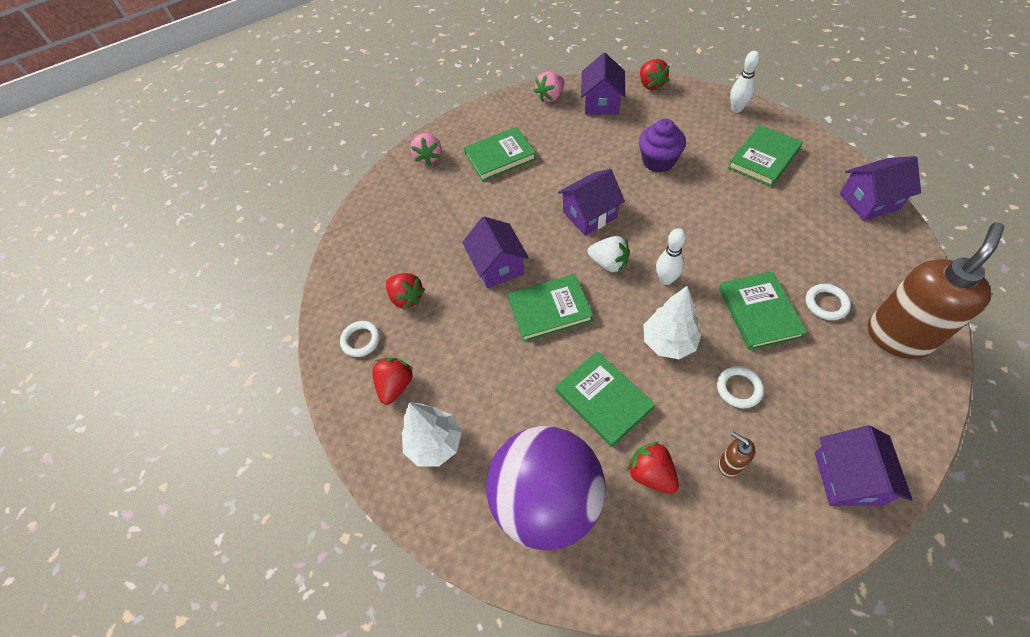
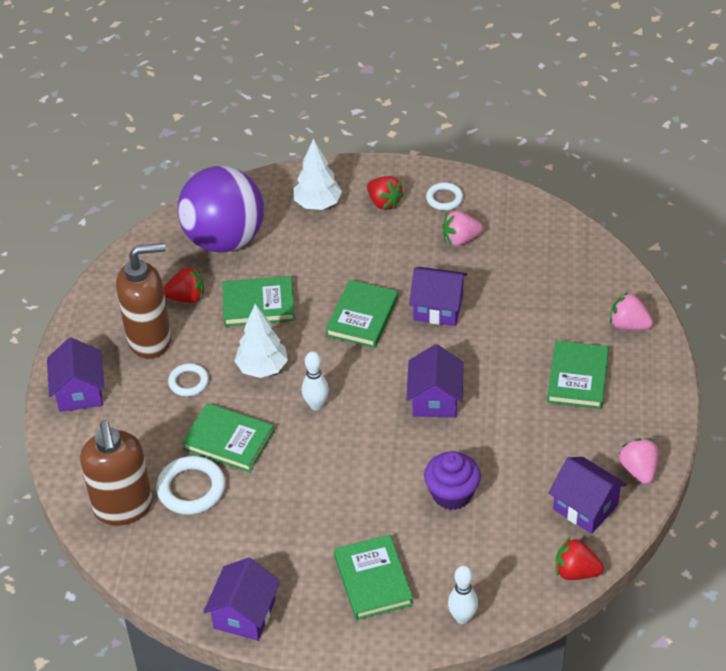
camera: 120 degrees right, 10 degrees down
red strawberry [386,273,425,310] -> pink strawberry [442,211,483,246]
white strawberry [587,236,630,273] -> none
brown soap dispenser [718,432,755,477] -> brown soap dispenser [116,243,171,359], size x2.31
white ring [805,284,851,320] -> white ring [156,456,226,515], size x1.62
purple house [815,426,913,506] -> purple house turned 45 degrees clockwise [47,338,104,412]

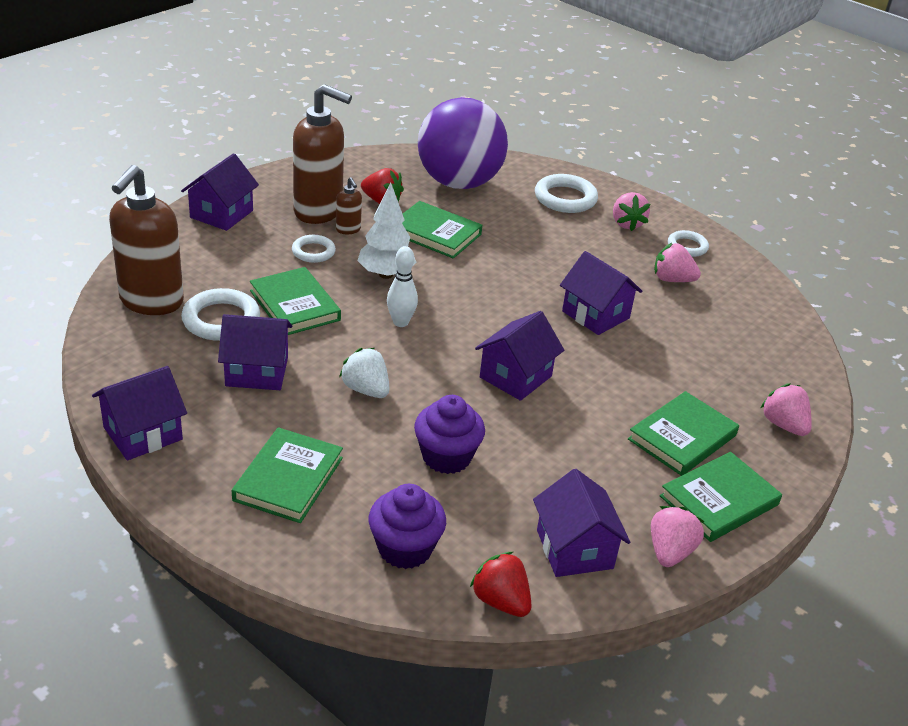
camera: 30 degrees right, 10 degrees down
white tree [294,138,342,210] -> white ring [535,174,598,213]
green book [325,280,398,348] -> green book moved to [660,452,782,542]
red strawberry [367,176,404,210] -> pink strawberry [613,192,650,231]
white bowling pin [448,566,478,624] -> none
none -> purple house [218,314,292,390]
none -> brown soap dispenser [336,177,362,234]
none -> white strawberry [339,348,389,398]
none -> purple cupcake [369,484,446,569]

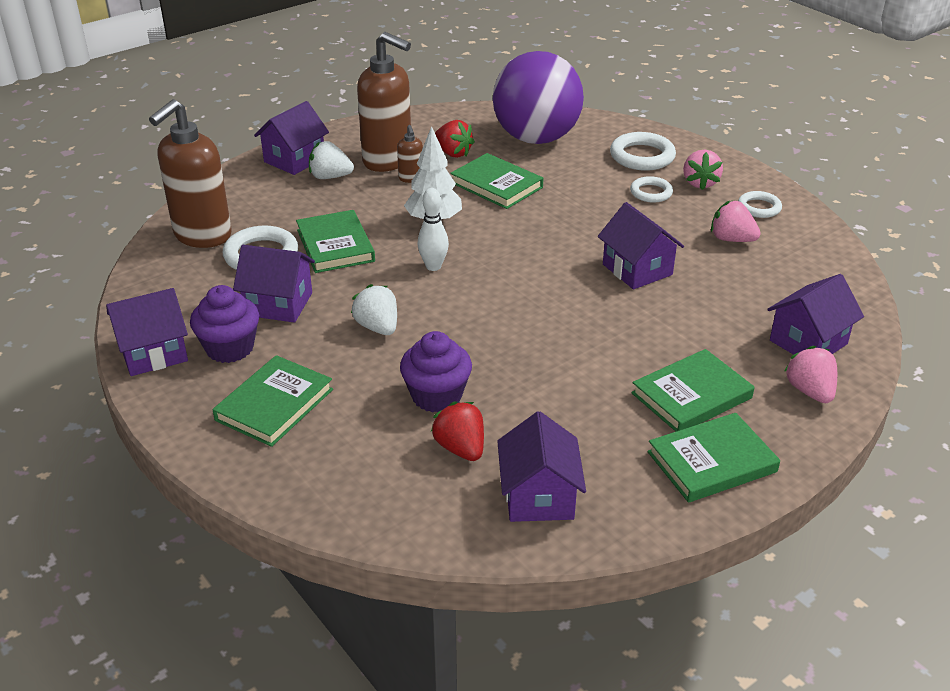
camera: 15 degrees right, 0 degrees up
white ring [292,235,336,263] -> white ring moved to [630,176,673,202]
purple cupcake [369,484,446,569] -> purple cupcake moved to [190,285,259,363]
red strawberry [470,552,531,617] -> red strawberry moved to [431,402,484,461]
purple house [475,311,564,401] -> purple house moved to [767,274,864,355]
pink strawberry [651,506,705,567] -> none
none -> white strawberry [309,141,354,179]

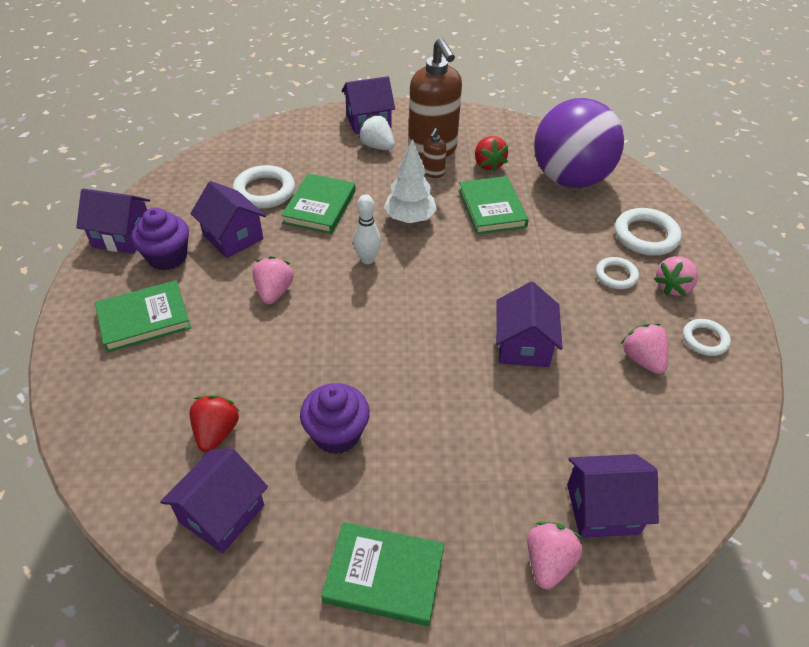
camera: 35 degrees right, 10 degrees up
brown soap dispenser [149,99,232,248] -> none
white strawberry [351,284,397,335] -> pink strawberry [252,256,293,304]
purple cupcake [400,331,472,413] -> purple cupcake moved to [300,383,370,454]
green book [631,349,754,432] -> none

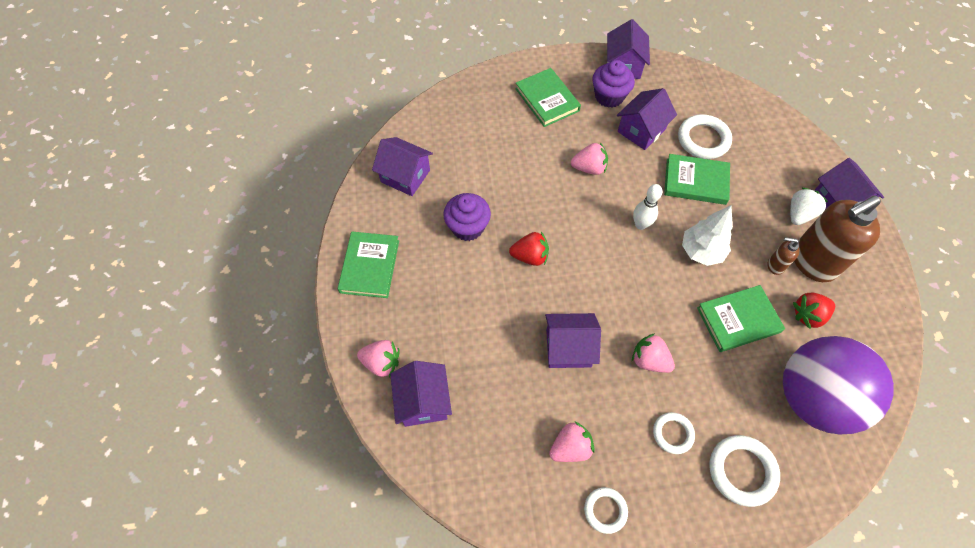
camera: 85 degrees right, 15 degrees up
red strawberry [190,395,239,452] -> red strawberry moved to [509,232,549,266]
pink strawberry [654,256,698,296] -> pink strawberry moved to [632,333,675,373]

